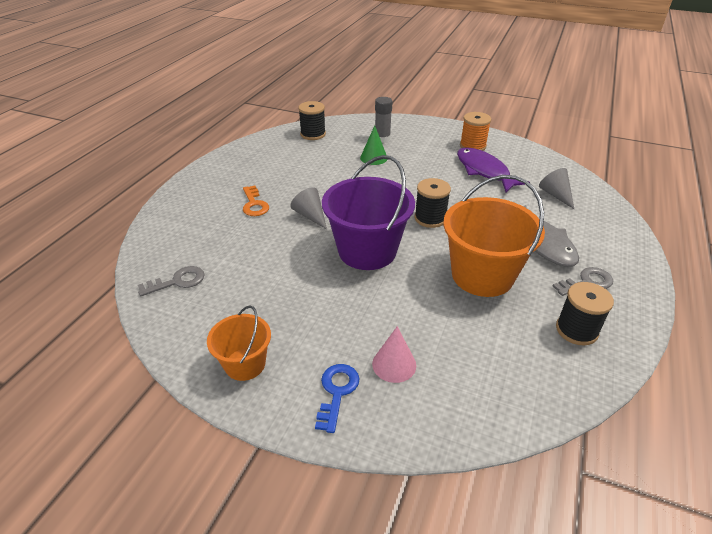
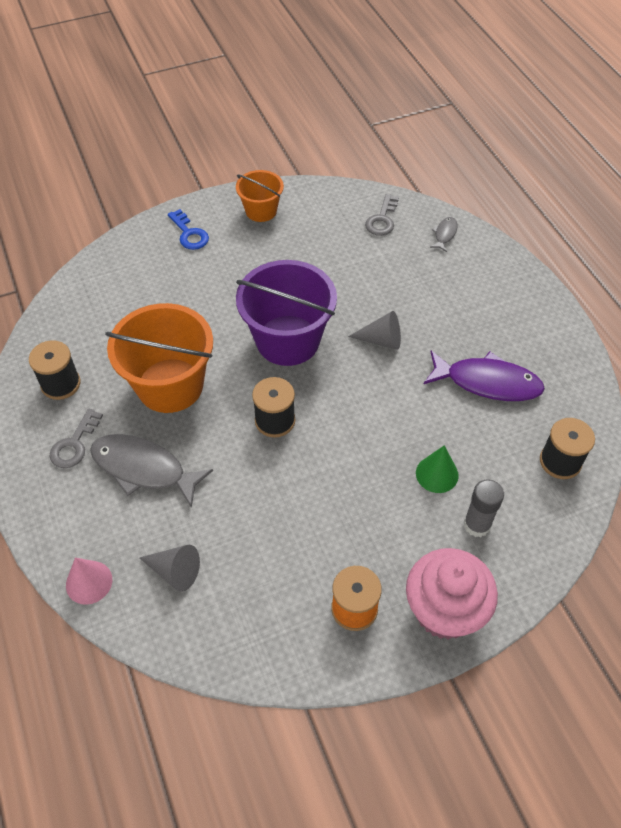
camera: 135 degrees right, 15 degrees up
orange key [243,185,269,216] -> none
pink cone [372,326,416,383] -> pink cone moved to [66,558,112,605]
purple fish [457,147,530,193] -> purple fish moved to [424,350,545,401]
none -> pink cupcake [406,548,498,640]
none -> grey fish [430,217,458,252]

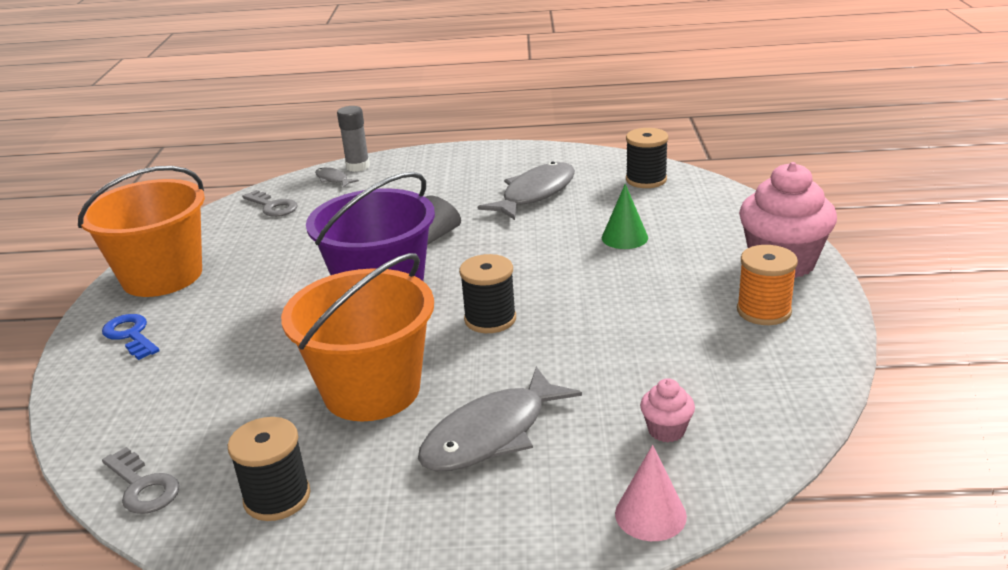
camera: 65 degrees left, 25 degrees down
grey key [50,409,103,468] -> grey key moved to [102,447,180,514]
grey cone [139,545,200,592] -> pink cupcake [640,378,695,442]
blue key [168,209,209,250] -> blue key turned 120 degrees counterclockwise [102,314,160,360]
orange bucket [236,170,284,222] -> orange bucket [78,166,205,297], size x1.81
purple fish [424,350,545,401] -> grey fish [478,162,575,220]
grey glue stick [464,479,504,537] -> grey glue stick moved to [337,106,370,172]

